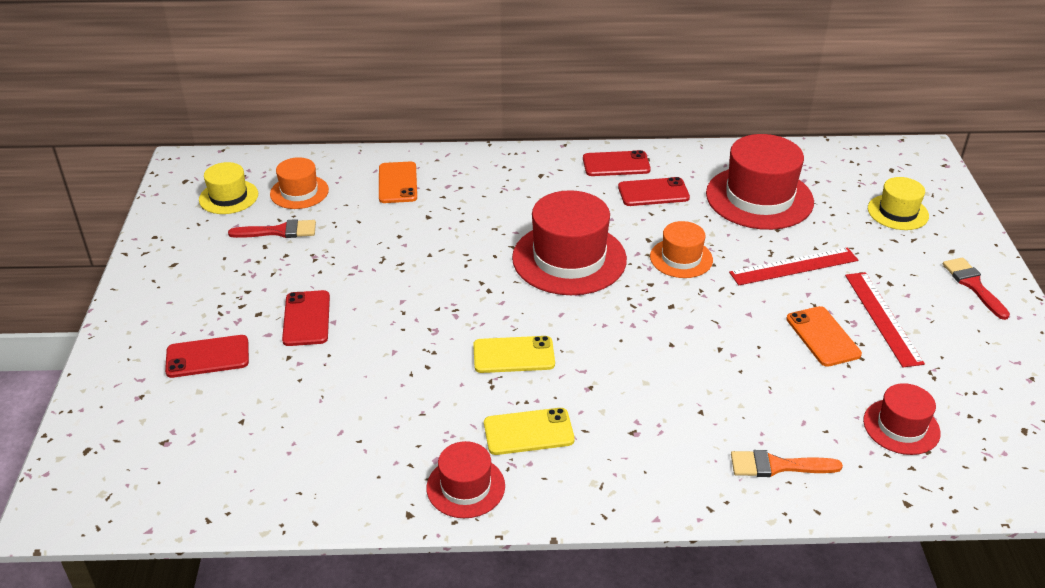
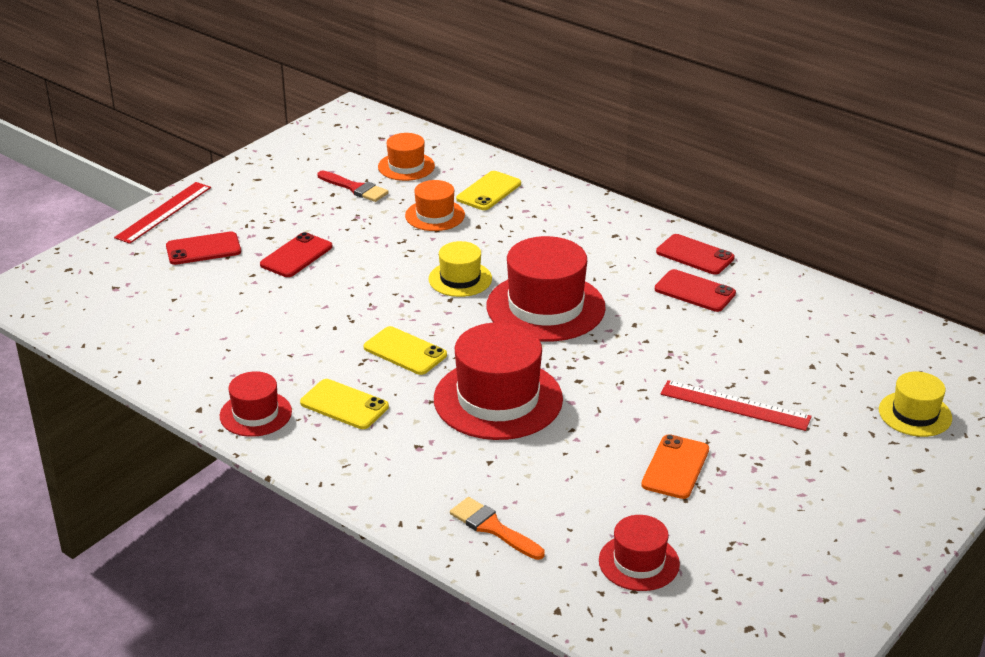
camera: 40 degrees right, 5 degrees down
red phone [165,335,249,378] -> red phone turned 45 degrees counterclockwise [166,231,241,265]
yellow hat [199,162,258,214] -> yellow hat moved to [429,241,492,297]
orange phone [379,162,417,203] -> yellow phone [456,171,521,210]
orange hat [650,221,713,278] -> orange hat moved to [405,180,465,231]
red hat [706,134,814,230] -> red hat moved to [434,322,563,440]
red ruler [845,272,925,367] -> red ruler moved to [114,182,211,244]
red brush [943,258,1010,320] -> none

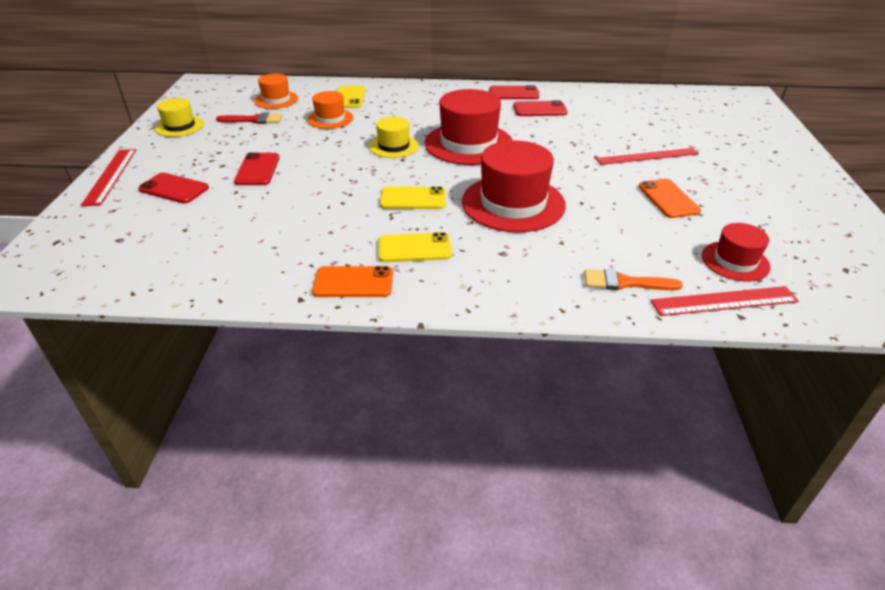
camera: 35 degrees left, 5 degrees up
red phone [166,231,241,265] -> red phone turned 75 degrees clockwise [138,173,209,204]
red hat [220,371,292,437] -> orange phone [312,266,393,297]
yellow hat [879,372,952,437] -> yellow hat moved to [155,98,204,137]
none -> red ruler [650,286,799,316]

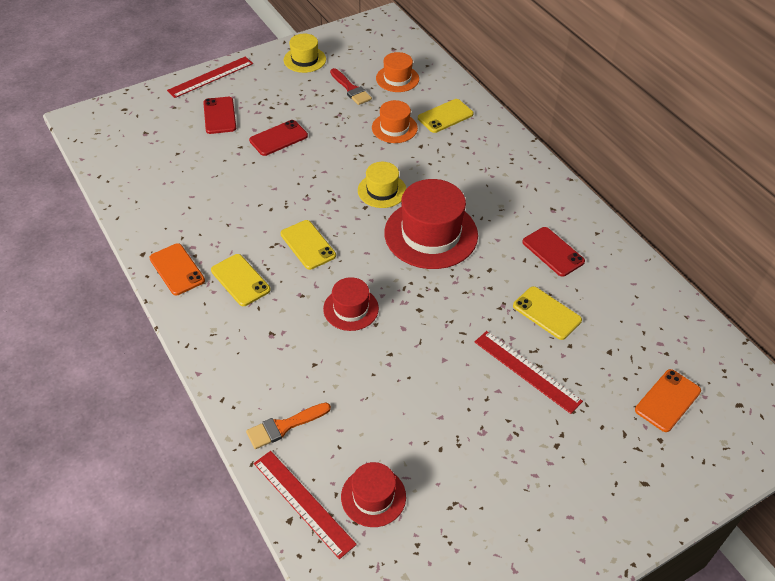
camera: 55 degrees right, 10 degrees up
red hat [462,140,566,232] -> red hat [323,277,379,331], size x0.55
red phone [489,85,539,99] -> none
orange brush [584,269,683,290] -> orange brush turned 90 degrees counterclockwise [246,403,331,449]
orange phone [638,179,701,218] -> orange phone moved to [635,369,701,432]
none -> yellow phone [513,286,582,340]

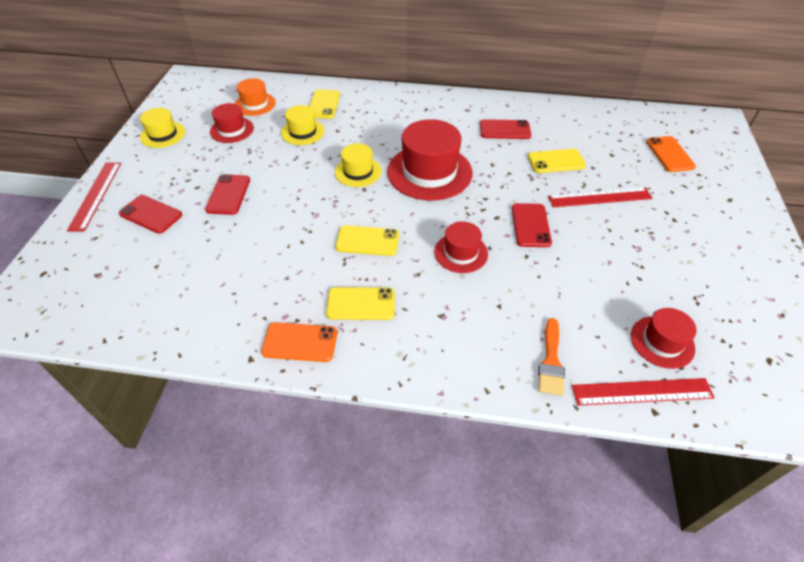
camera: 50 degrees left, 0 degrees up
red brush [330,68,372,105] -> red hat [210,103,254,143]
orange hat [372,100,418,143] -> yellow hat [281,105,325,145]
none -> red phone [512,203,552,247]

